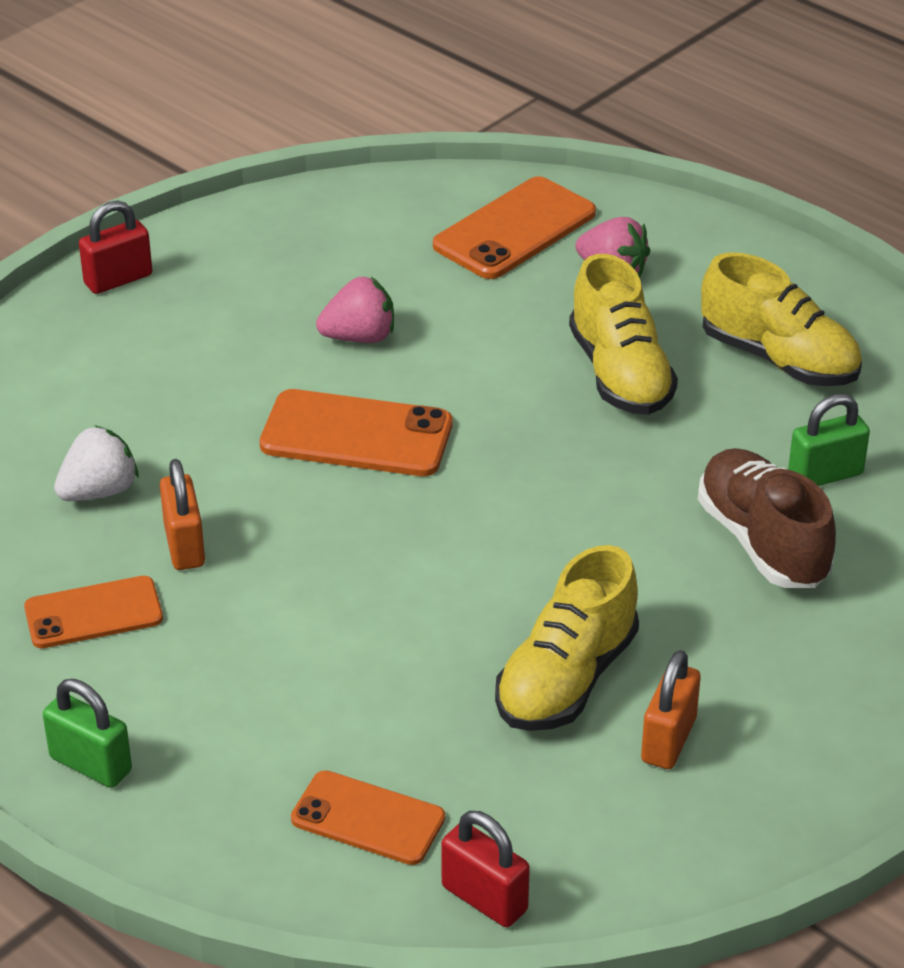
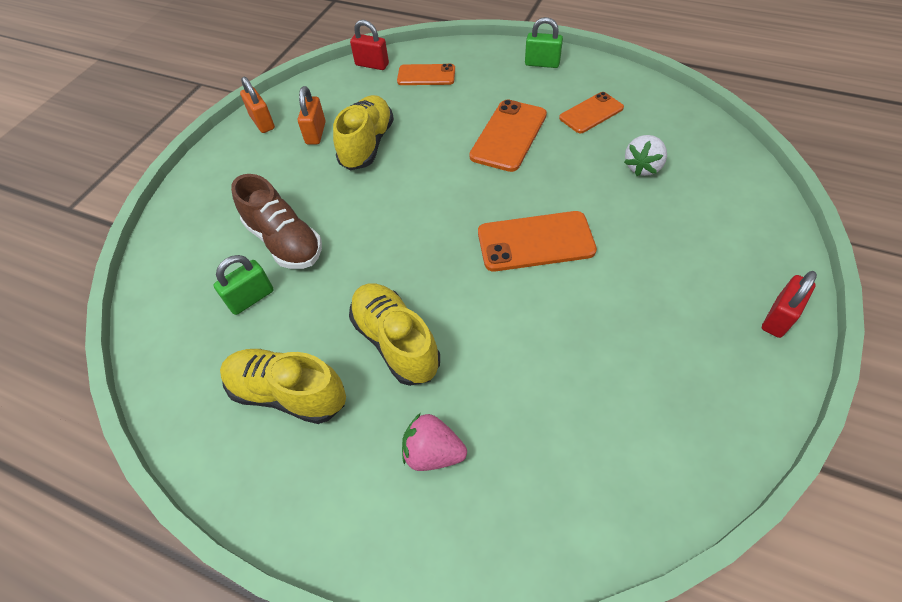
camera: 165 degrees right, 15 degrees up
orange padlock [160,459,205,570] -> orange padlock moved to [240,77,275,133]
pink strawberry [316,277,394,343] -> none
orange phone [433,176,596,279] -> orange phone moved to [469,99,547,172]

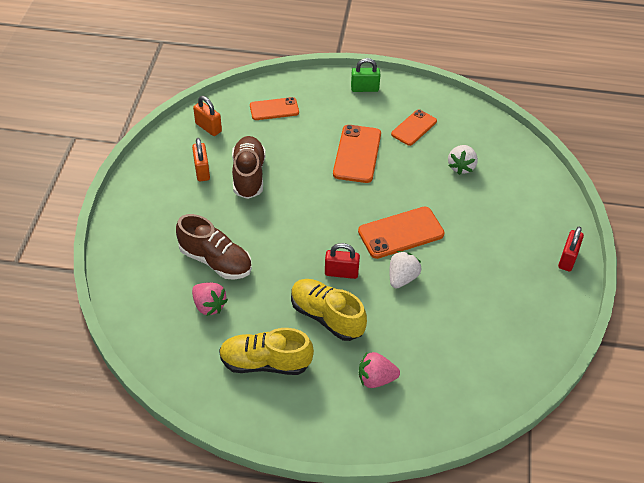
camera: 20 degrees left, 5 degrees down
green padlock [214,255,274,315] -> pink strawberry [192,282,228,316]
orange padlock [240,77,275,133] -> orange padlock moved to [193,96,222,136]
yellow shoe [333,95,394,170] -> brown shoe [232,136,266,199]
red padlock [350,20,389,70] -> red padlock moved to [325,243,360,279]
none -> white strawberry [389,251,421,288]

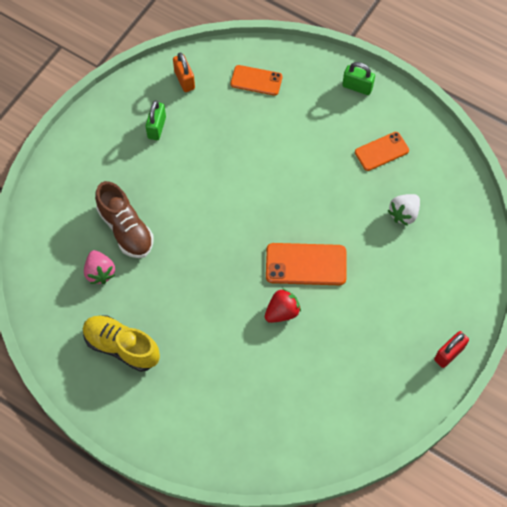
camera: 25 degrees right, 15 degrees up
orange padlock [192,138,210,181] -> green padlock [145,100,166,140]
brown shoe [232,136,266,199] -> none
yellow shoe [291,279,367,341] -> none
red padlock [325,243,360,279] -> none
orange phone [333,125,381,183] -> none
pink strawberry [359,352,400,388] -> none
white strawberry [389,251,421,288] -> red strawberry [265,288,301,323]

